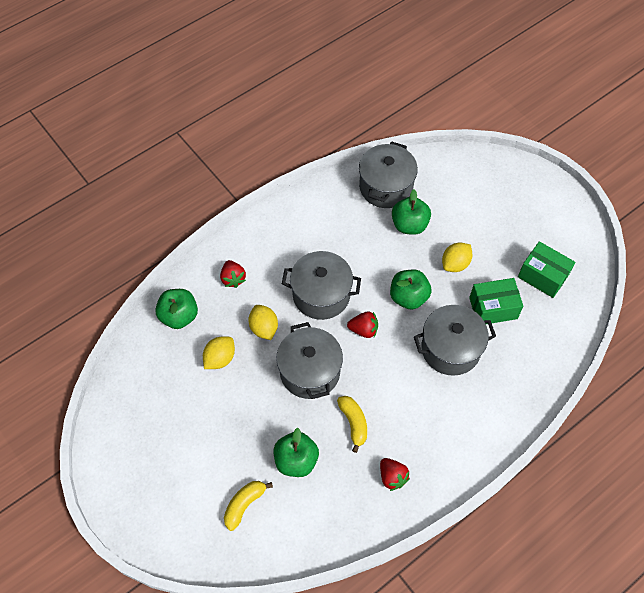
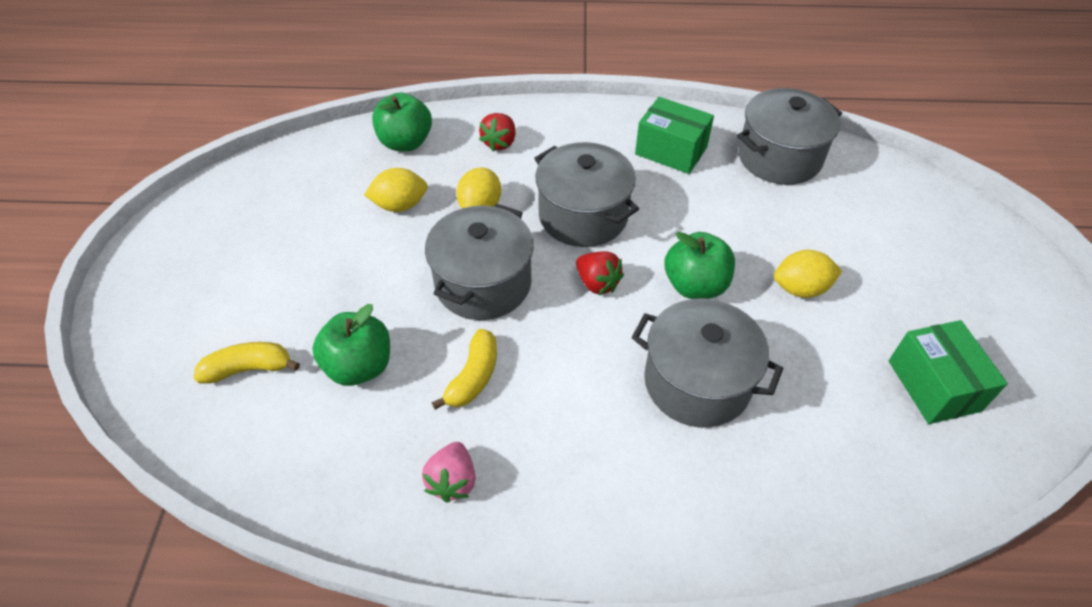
camera: 40 degrees right, 10 degrees down
red strawberry [380,458,410,491] -> pink strawberry [422,442,476,503]
green apple [392,189,431,235] -> none
green box [469,278,523,324] -> green box moved to [635,97,714,174]

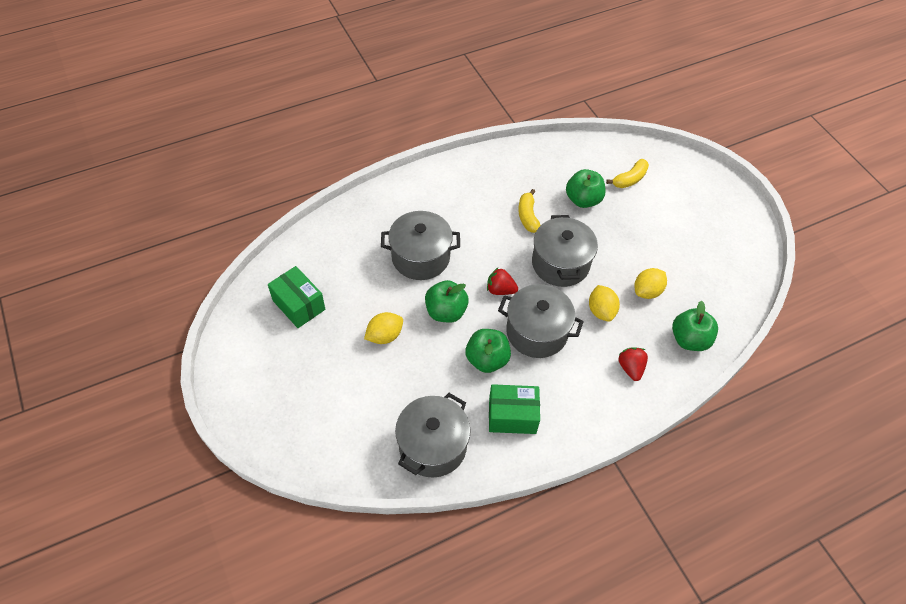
camera: 150 degrees right, 5 degrees up
pink strawberry [422,442,476,503] -> none
none -> green apple [466,329,511,373]

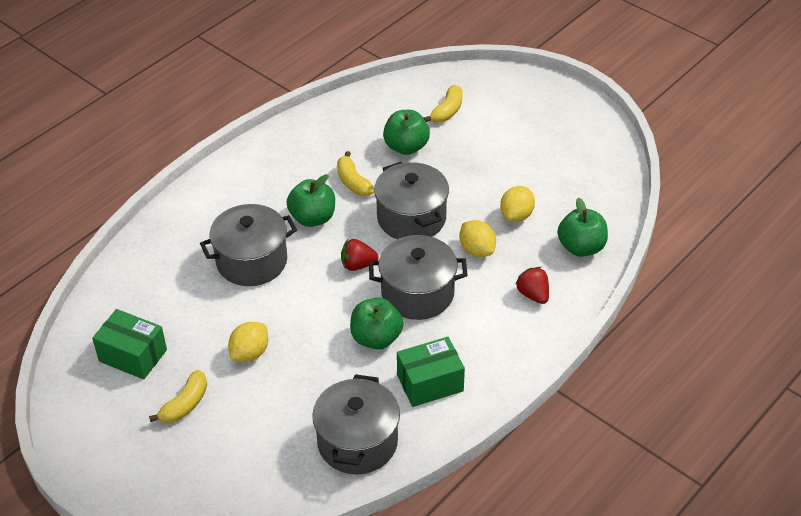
camera: 20 degrees left, 10 degrees down
green apple [425,280,469,323] -> green apple moved to [287,174,335,227]
none -> yellow banana [149,370,207,423]

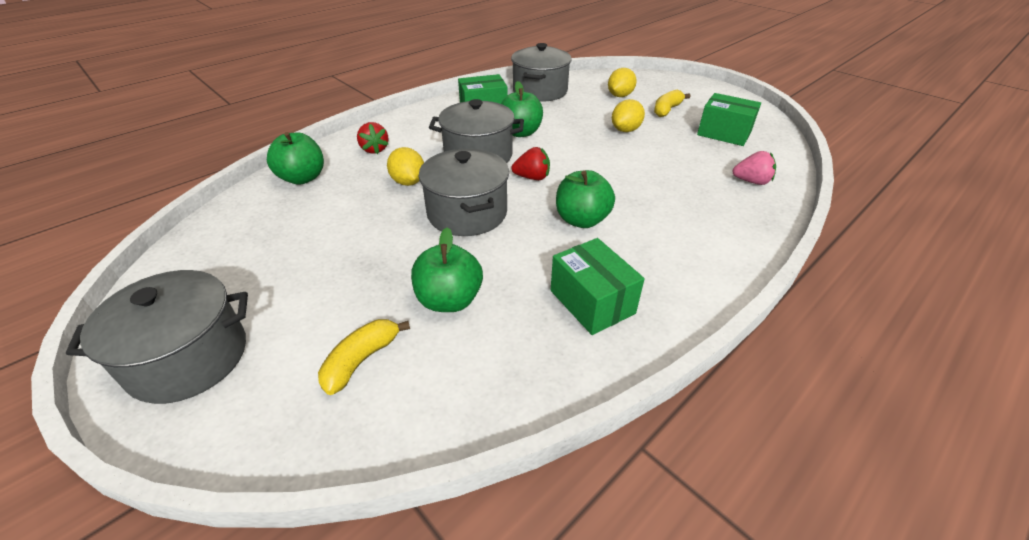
camera: 175 degrees left, 5 degrees down
grey pot [200,204,297,286] -> grey pot moved to [66,270,248,404]
yellow banana [337,151,374,196] -> none
yellow lemon [500,186,535,222] -> yellow lemon moved to [608,68,637,97]
none -> green box [551,238,645,335]
none -> pink strawberry [733,151,776,185]

